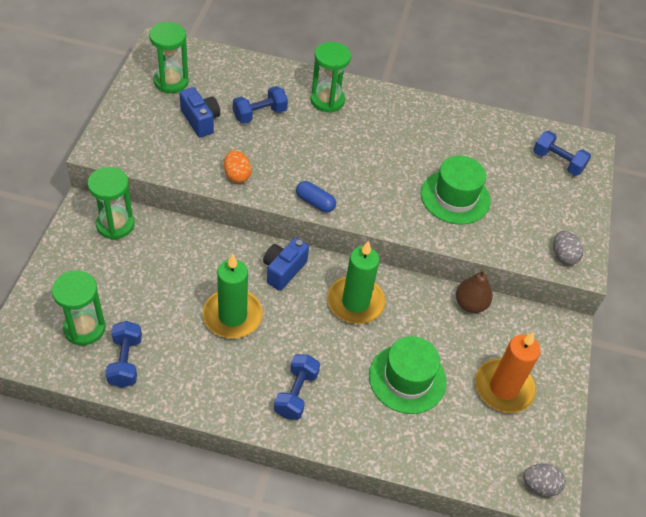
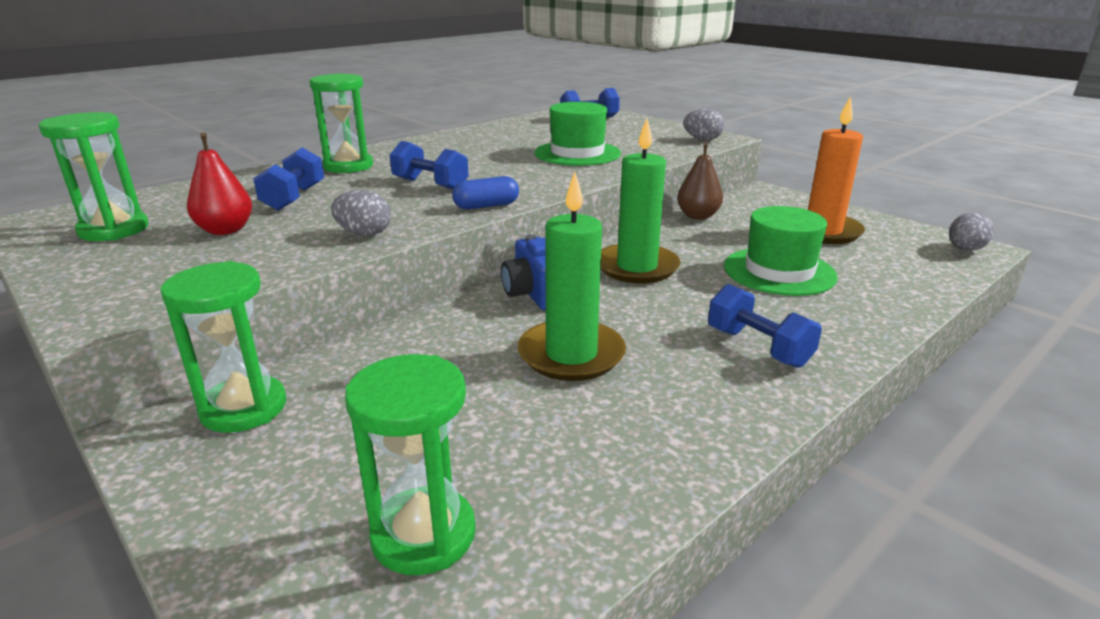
camera: 50 degrees left, 25 degrees down
blue dumbbell [106,321,142,388] -> blue dumbbell moved to [390,141,469,190]
blue camera [180,87,220,138] -> red pear [187,133,252,235]
orange egg [224,150,252,183] -> grey egg [331,190,391,236]

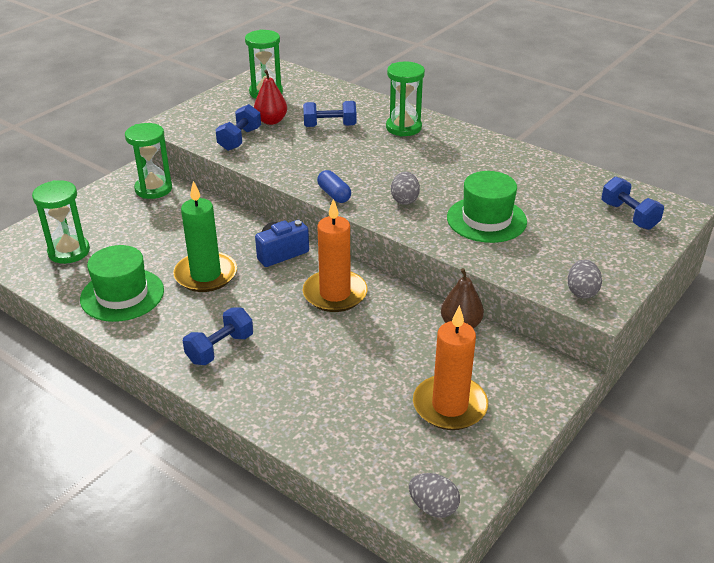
camera: 80 degrees right, 10 degrees up
grey egg [331,190,391,236] -> grey egg moved to [391,171,420,205]
blue dumbbell [390,141,469,190] -> blue dumbbell moved to [215,104,261,151]
green candle [601,118,680,283] -> orange candle [303,199,368,312]
green hat [724,206,838,296] -> green hat moved to [80,245,164,322]

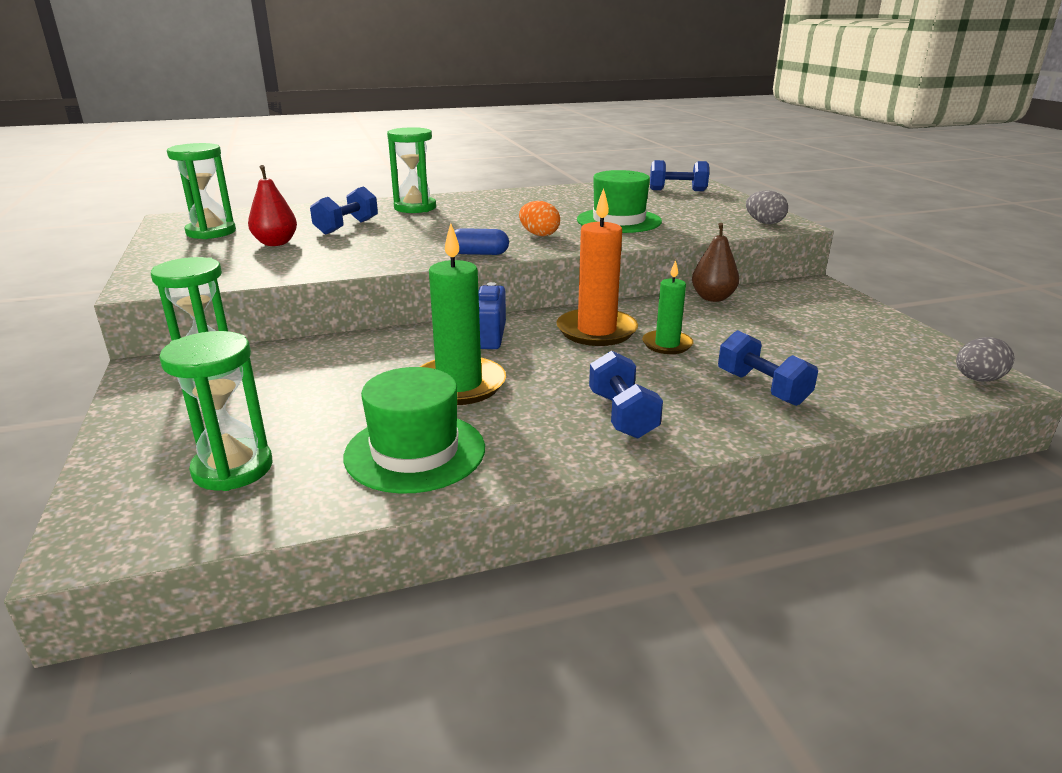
camera: 55 degrees left, 10 degrees down
blue dumbbell [215,104,261,151] -> blue dumbbell moved to [718,330,818,406]
grey egg [391,171,420,205] -> orange egg [519,201,560,236]
orange candle [413,305,488,430] -> none
none -> green candle [642,260,693,354]

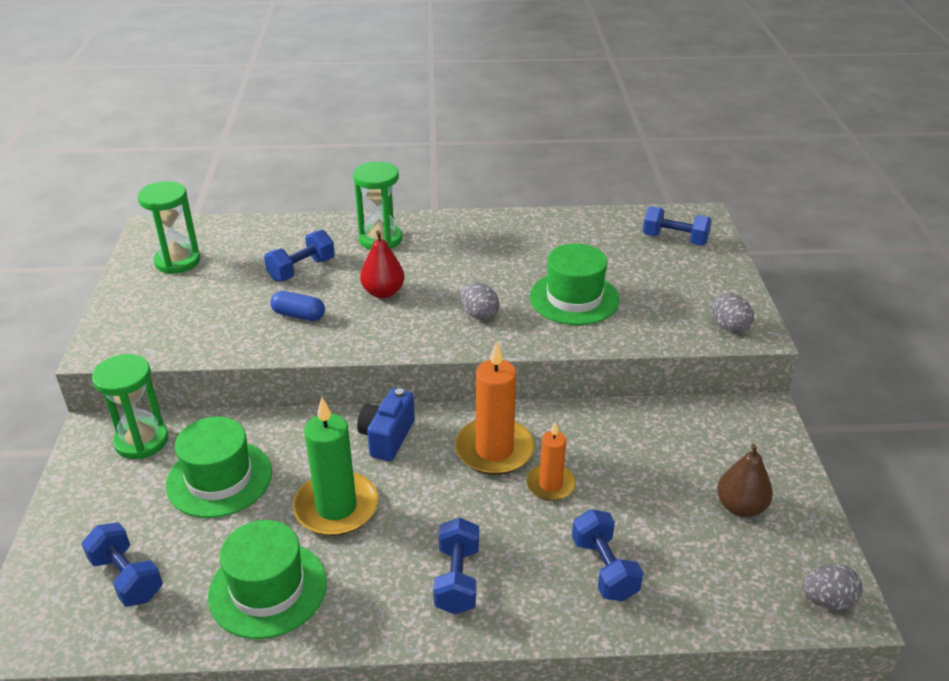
camera: 15 degrees right, 10 degrees up
green hourglass [159,331,272,491] -> blue dumbbell [81,522,163,607]
red pear [248,165,297,246] -> red pear moved to [360,231,405,299]
blue capsule [454,228,509,255] -> blue capsule moved to [270,291,325,321]
orange egg [519,201,560,236] -> grey egg [460,282,499,320]
green candle [642,260,693,354] -> orange candle [526,422,576,501]
brown pear [692,223,739,302] -> brown pear moved to [717,444,773,517]
none -> green hat [166,417,272,518]

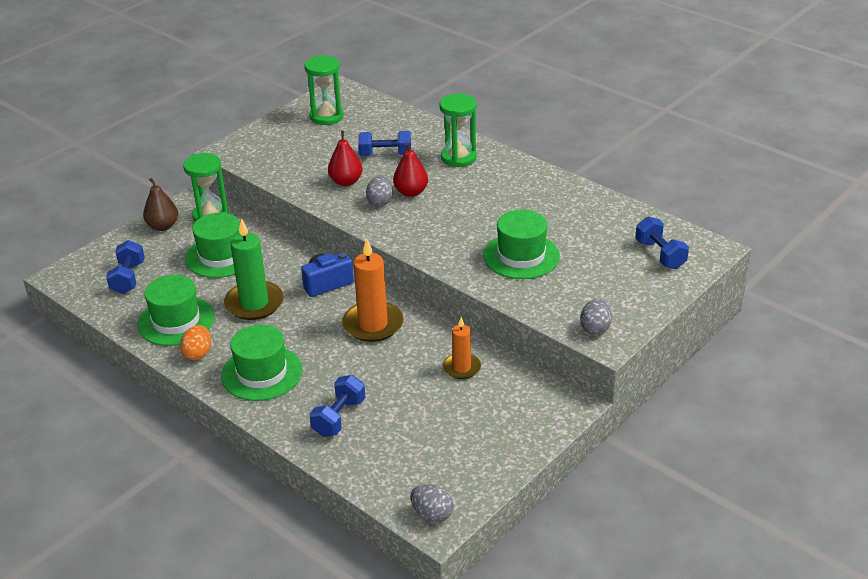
camera: 45 degrees right, 0 degrees up
blue capsule [270,291,325,321] -> red pear [328,131,363,186]
blue dumbbell [433,517,479,614] -> green hat [221,325,302,401]
grey egg [460,282,499,320] -> grey egg moved to [366,176,393,207]
orange candle [526,422,576,501] -> orange candle moved to [443,317,481,379]
brown pear [717,444,773,517] -> brown pear moved to [143,178,178,231]
none -> orange egg [180,325,211,360]

